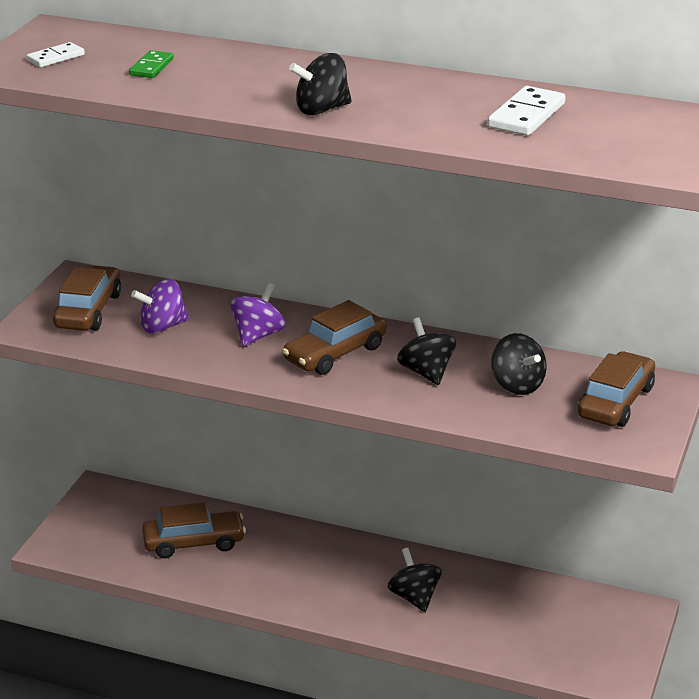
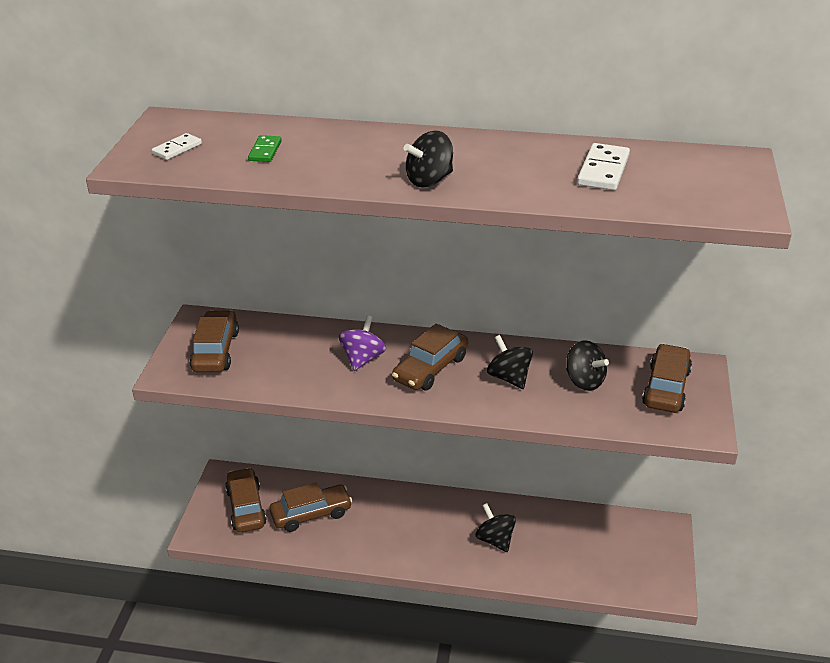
camera: 10 degrees left, 5 degrees up
purple spinning top [131,279,189,334] -> none
none -> brown car [225,468,267,532]

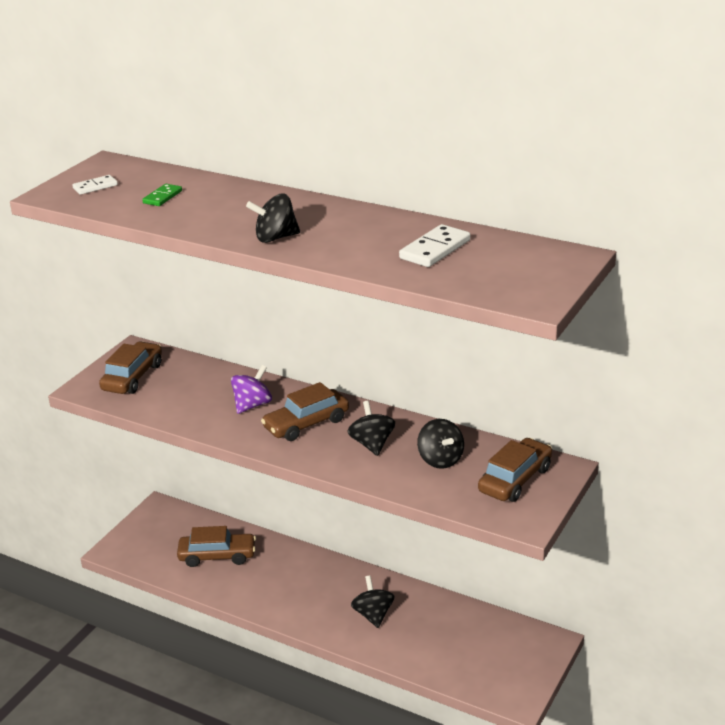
camera: 20 degrees right, 5 degrees down
brown car [225,468,267,532] -> none

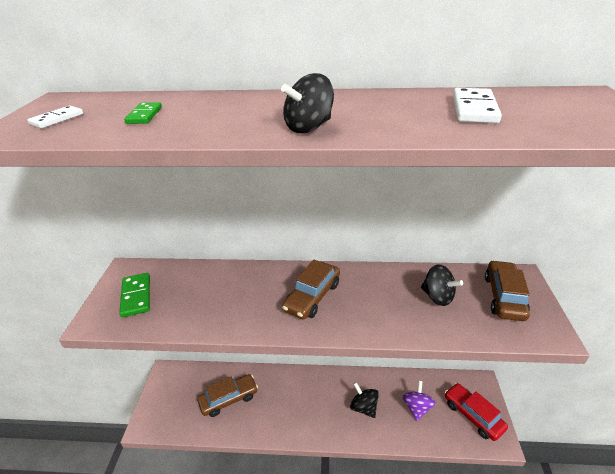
camera: 25 degrees left, 5 degrees up
brown car [99,341,162,394] -> green domino [119,273,150,317]
purple spinning top [231,365,272,414] -> purple spinning top moved to [402,380,436,421]
black spinning top [348,401,395,456] -> none
none -> red car [445,383,508,441]

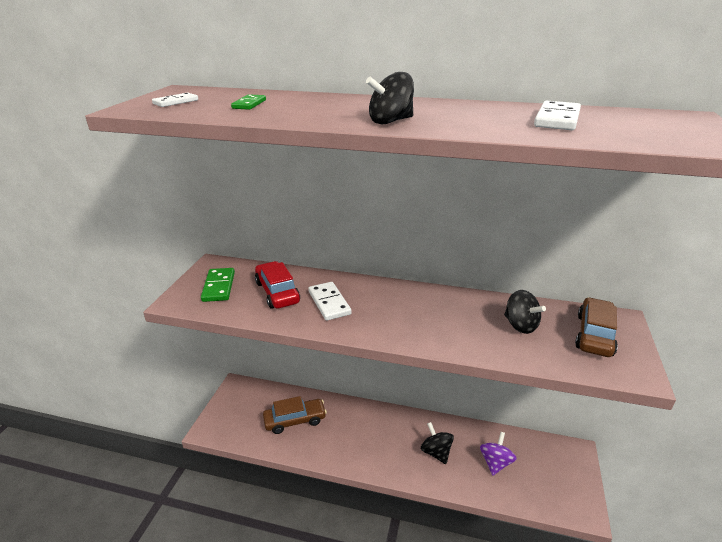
camera: 10 degrees right, 5 degrees down
brown car [282,260,340,319] -> none
red car [445,383,508,441] -> red car moved to [255,261,300,309]
none -> white domino [308,282,352,321]

